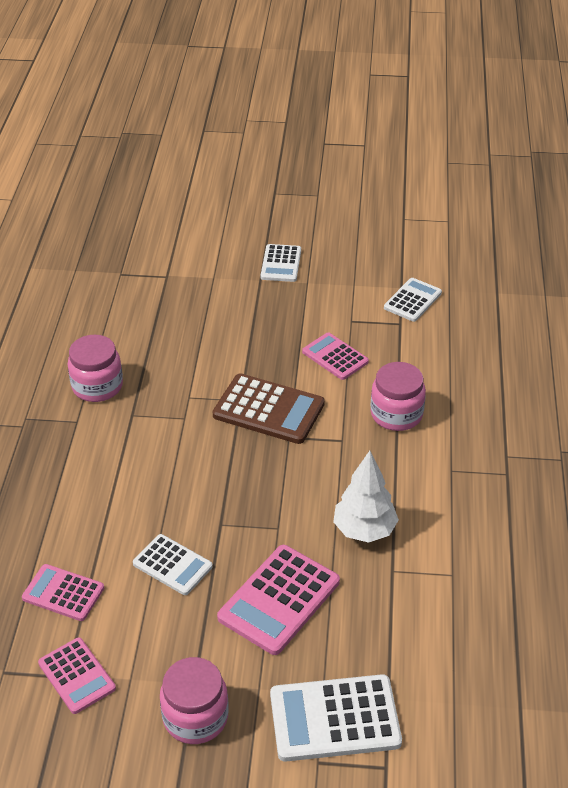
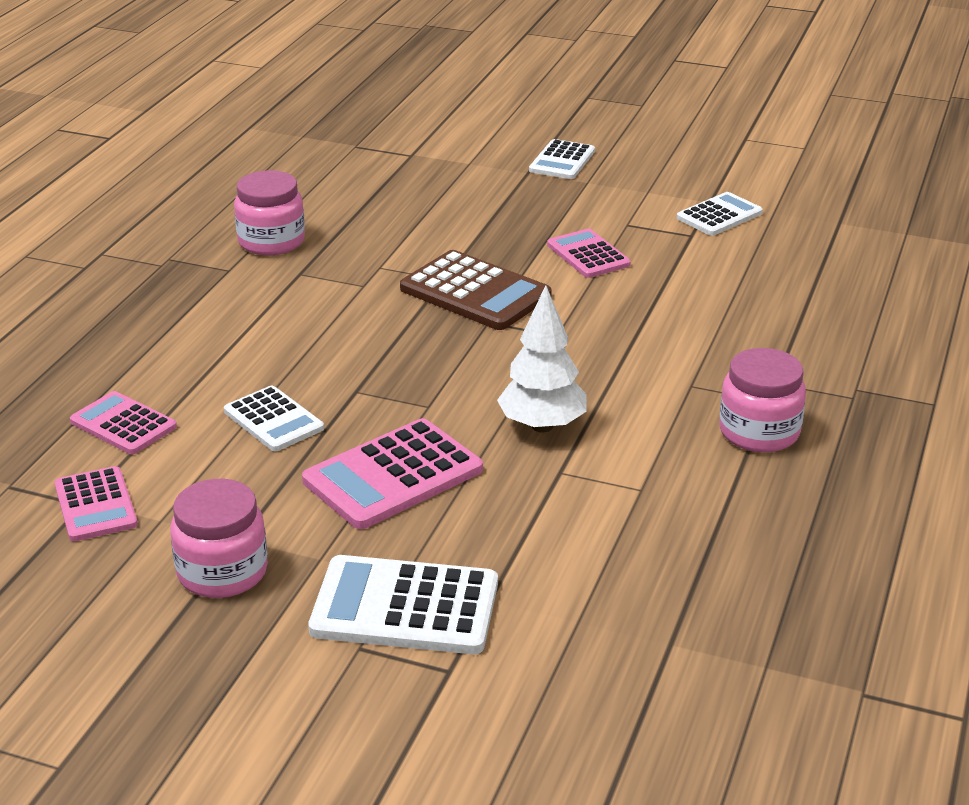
camera: 15 degrees right, 10 degrees down
pink jar [370,362,426,431] -> pink jar moved to [719,348,806,452]

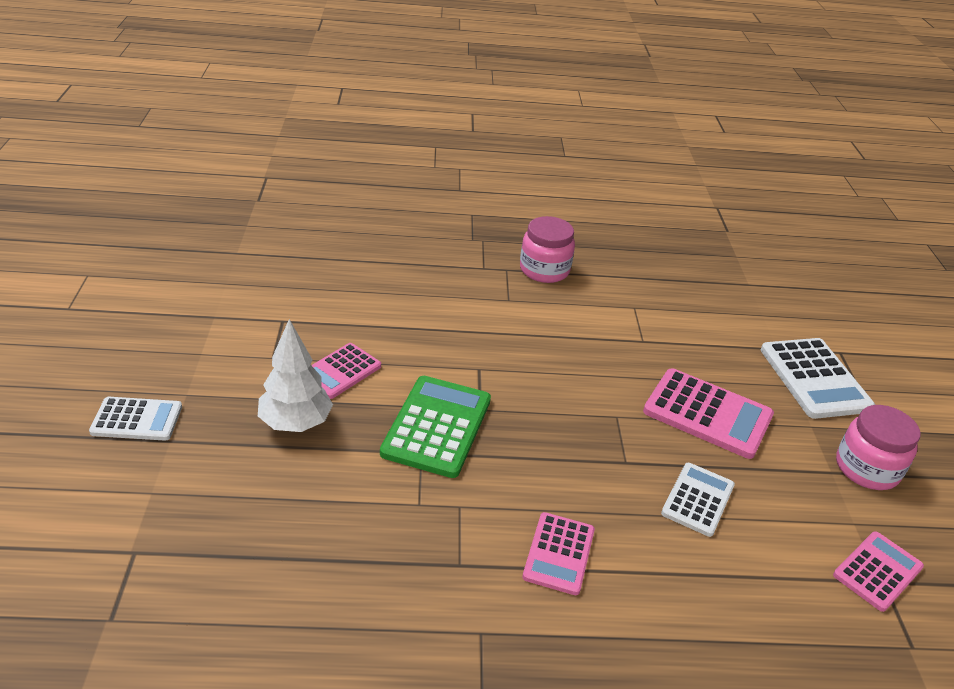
camera: 115 degrees left, 5 degrees up
pink calculator [70,391,177,454] -> pink calculator moved to [522,512,595,595]
pink jar [234,170,305,255] -> none
brown calculator [400,250,552,330] -> green calculator [380,376,491,478]
white tree [497,285,586,432] -> white tree moved to [258,319,333,432]
white calculator [677,192,763,236] -> none

